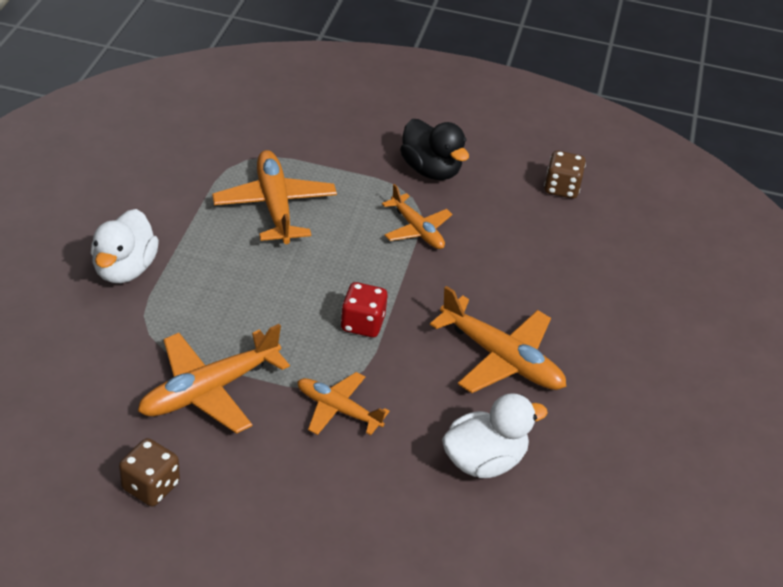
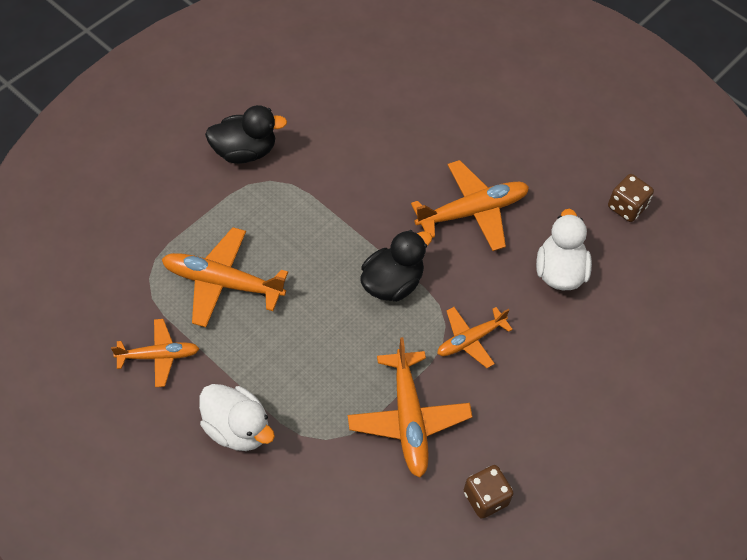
camera: 60 degrees left, 15 degrees up
red dice [341,282,388,337] -> black duck [360,230,432,302]
orange plane [382,184,453,249] -> orange plane moved to [111,319,200,387]
brown dice [544,151,586,199] -> brown dice moved to [608,174,654,222]

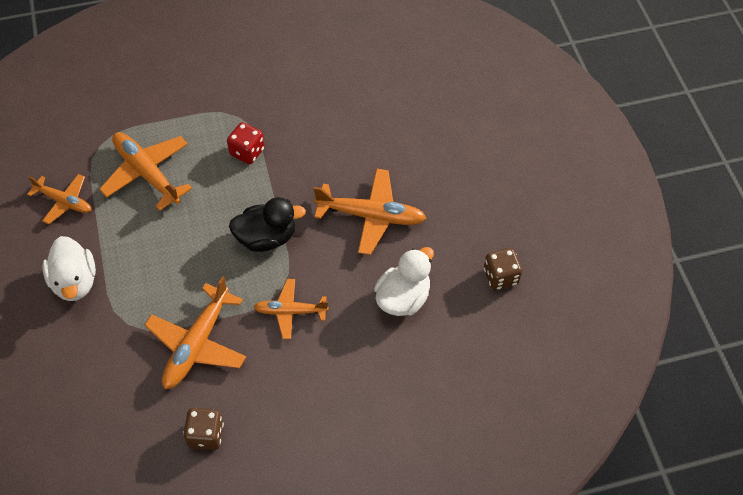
camera: 35 degrees right, 0 degrees up
black duck [205,105,287,164] -> none
none -> red dice [227,122,265,164]

